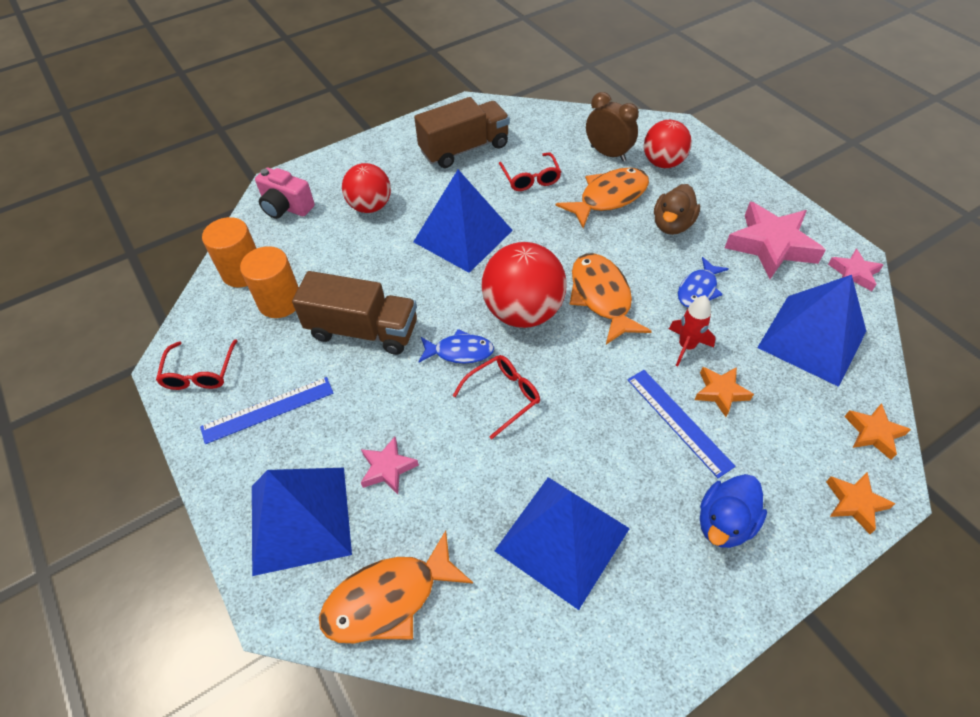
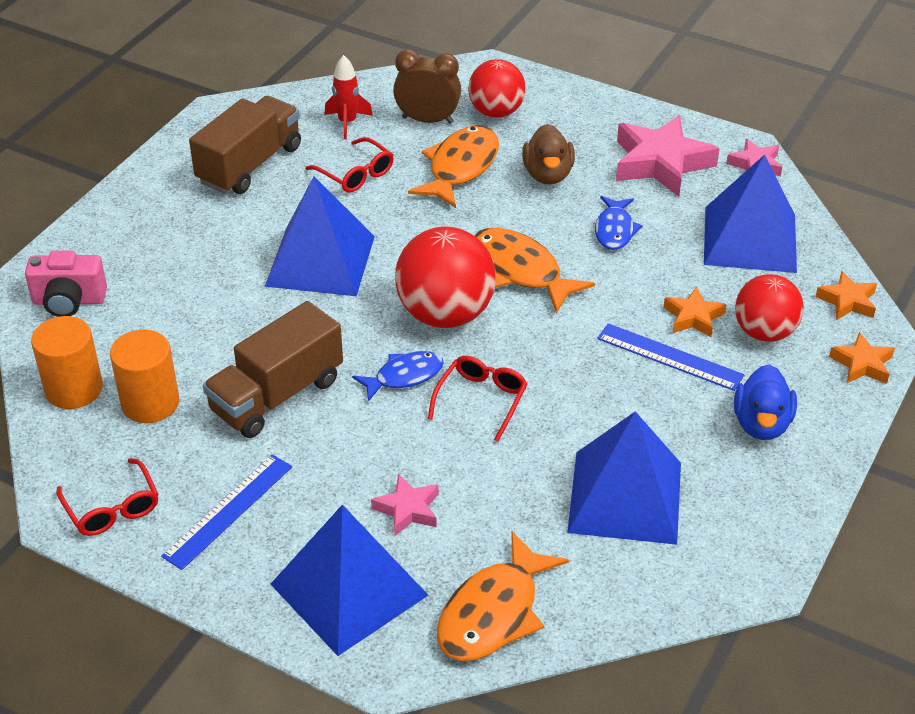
camera: 30 degrees left, 10 degrees down
brown truck [292,271,417,355] -> brown truck turned 150 degrees clockwise [203,301,343,438]
red ball [342,163,391,213] -> red ball moved to [735,274,804,342]
red rocket [669,295,716,366] -> red rocket moved to [325,55,373,139]

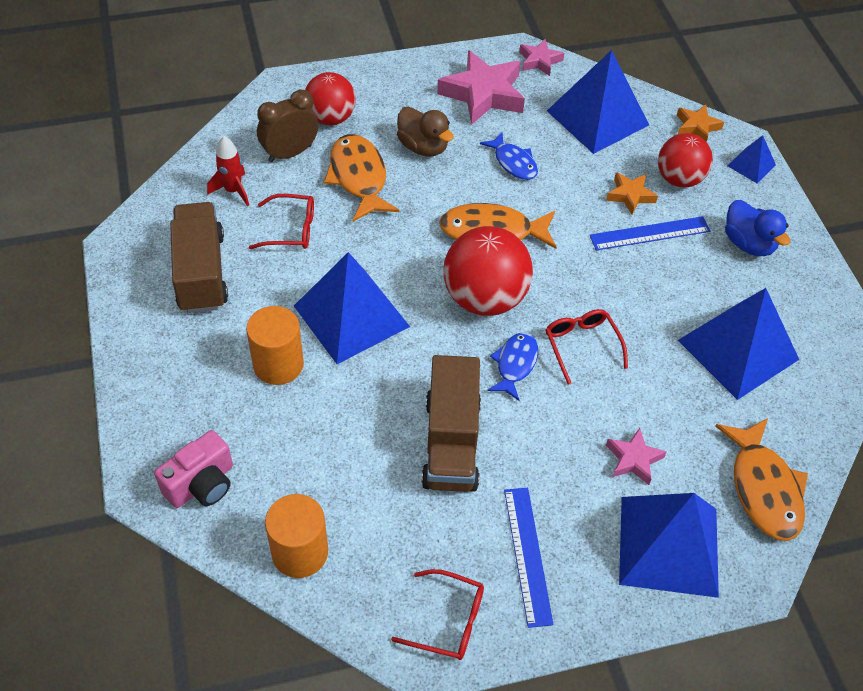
camera: 45 degrees left, 10 degrees up
orange cylinder [110,329,179,423] -> orange cylinder moved to [246,306,304,385]
orange star [829,332,895,384] -> blue pyramid [727,135,776,183]

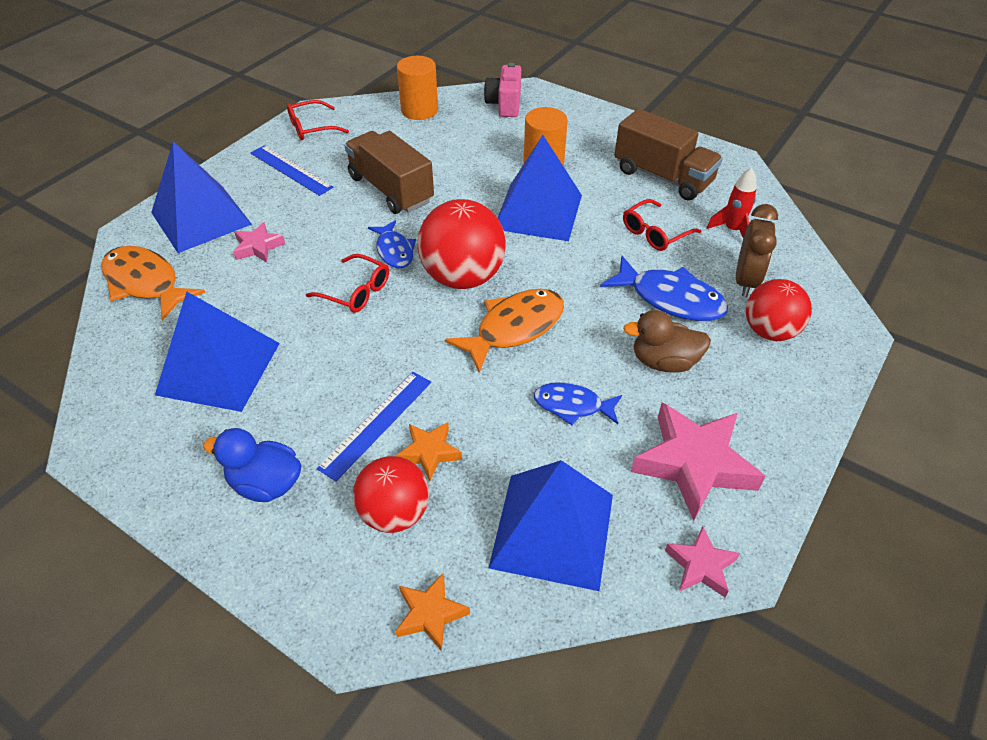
camera: 140 degrees right, 5 degrees down
orange fish [324,134,399,222] -> blue fish [600,256,728,321]
blue pyramid [727,135,776,183] -> none

